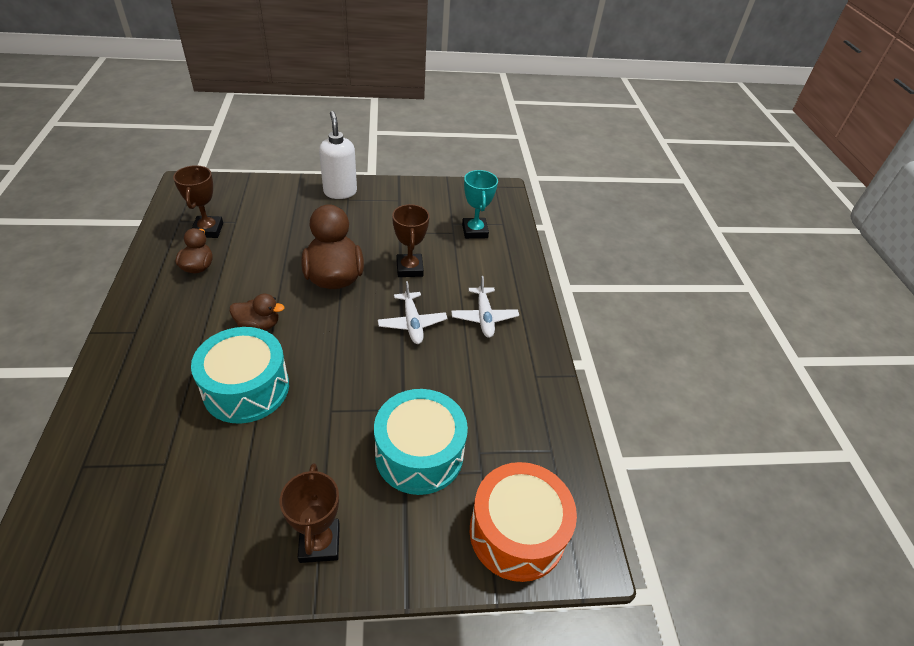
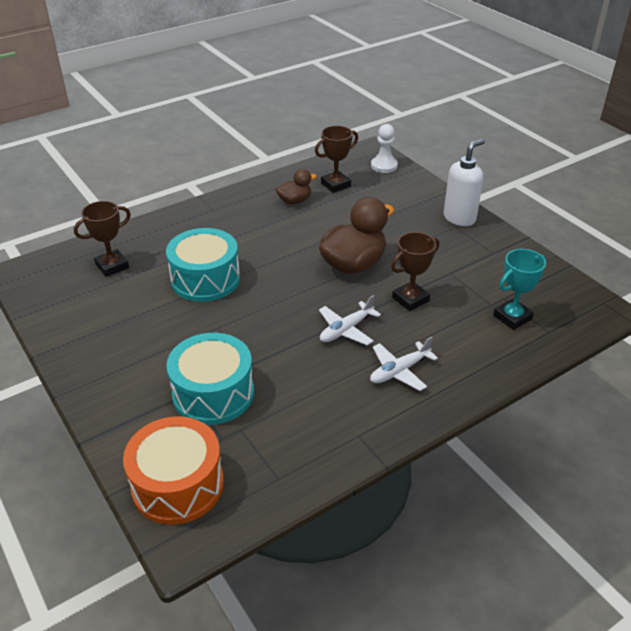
camera: 65 degrees right, 5 degrees down
brown duck [230,294,285,330] -> none
brown trophy [280,463,340,563] -> brown trophy moved to [74,201,131,277]
none -> white pawn [371,124,398,173]

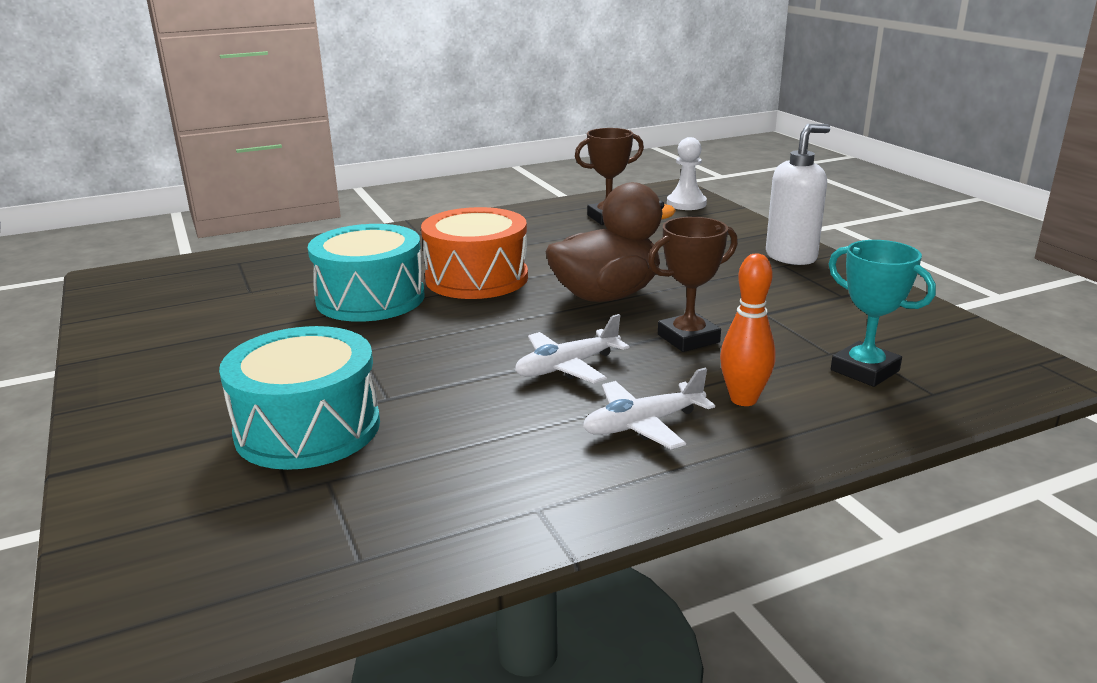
camera: 10 degrees right, 15 degrees down
brown trophy [74,201,131,277] -> none
orange drum [123,416,224,525] -> orange drum moved to [421,207,528,299]
brown duck [276,169,317,204] -> none
turquoise trophy [493,249,546,330] -> turquoise trophy turned 75 degrees clockwise [829,240,936,387]
none -> orange bowling pin [720,253,776,406]

